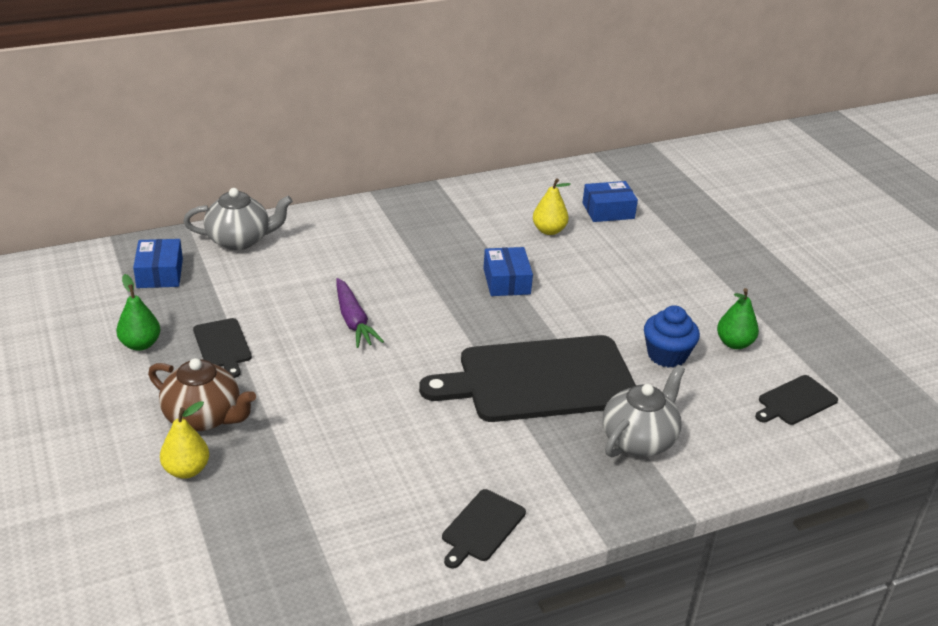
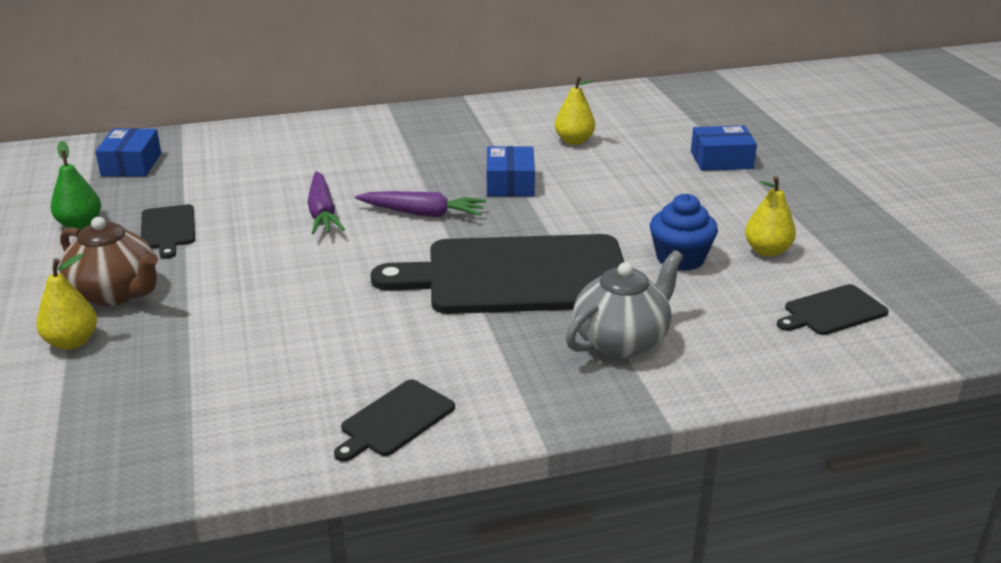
camera: 10 degrees right, 5 degrees down
grey teapot [183,188,293,250] -> none
blue box [582,181,638,222] -> blue box moved to [691,126,757,171]
green pear [717,288,759,349] -> yellow pear [745,176,796,257]
none -> purple carrot [355,191,486,217]

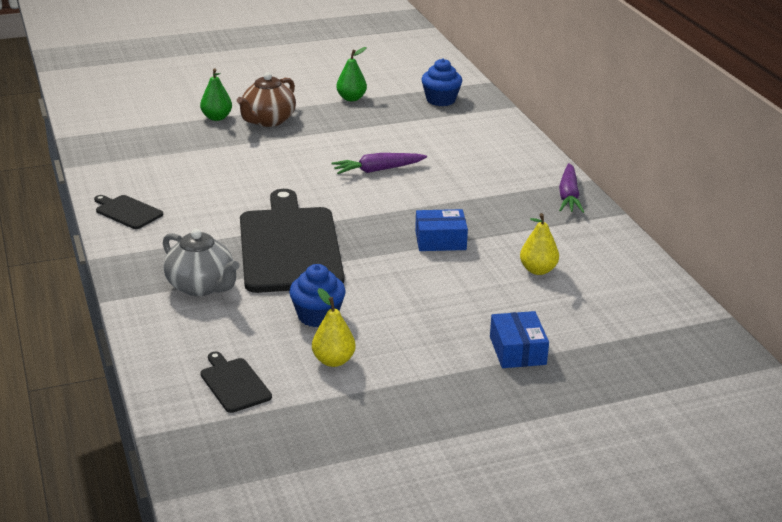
camera: 85 degrees right, 0 degrees up
yellow pear [36,254,97,350] -> green pear [200,68,232,121]
blue box [95,128,161,177] -> blue cupcake [421,58,462,106]
black cutting board [141,204,195,259] -> none
purple carrot [355,191,486,217] -> purple carrot moved to [559,163,584,213]

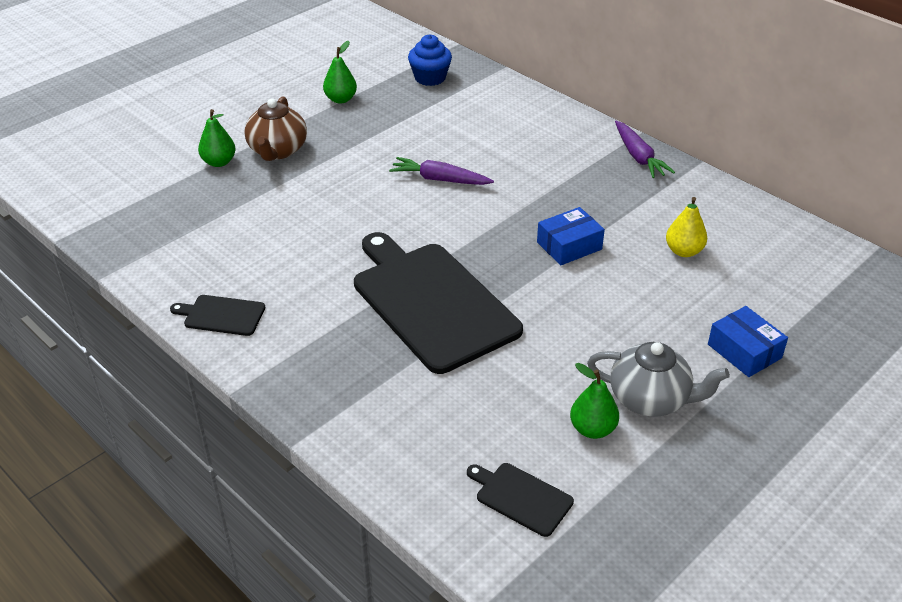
camera: 25 degrees left, 10 degrees up
grey teapot [163,229,239,296] -> grey teapot moved to [587,342,730,416]
blue cupcake [289,264,346,327] -> none
yellow pear [312,288,356,367] -> green pear [570,363,619,439]
purple carrot [332,153,427,174] -> purple carrot turned 60 degrees clockwise [389,157,494,185]

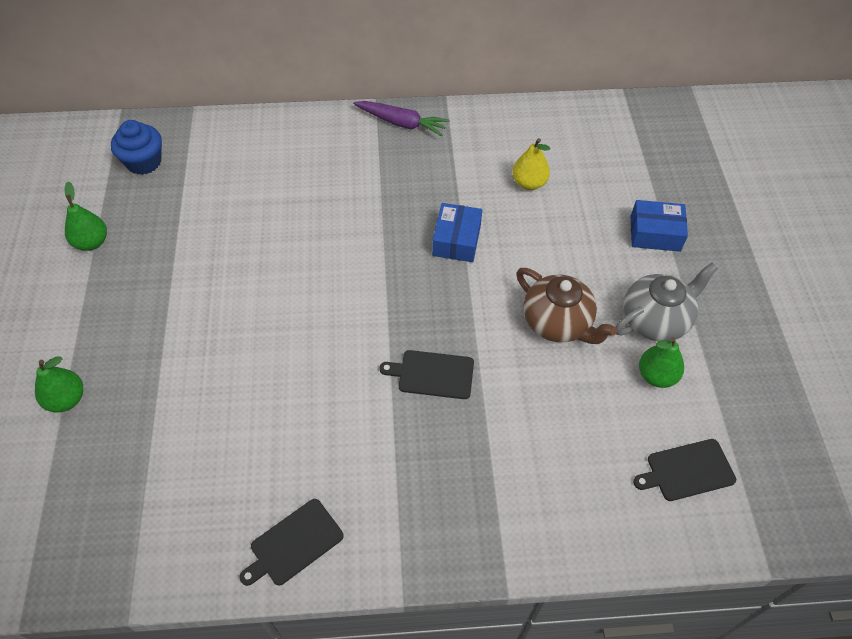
camera: 50 degrees left, 15 degrees up
brown teapot [244,96,307,161] -> brown teapot moved to [516,268,617,344]
black cutting board [354,232,523,374] -> black cutting board [380,350,474,399], size x0.43
purple carrot [389,157,494,185] -> none

